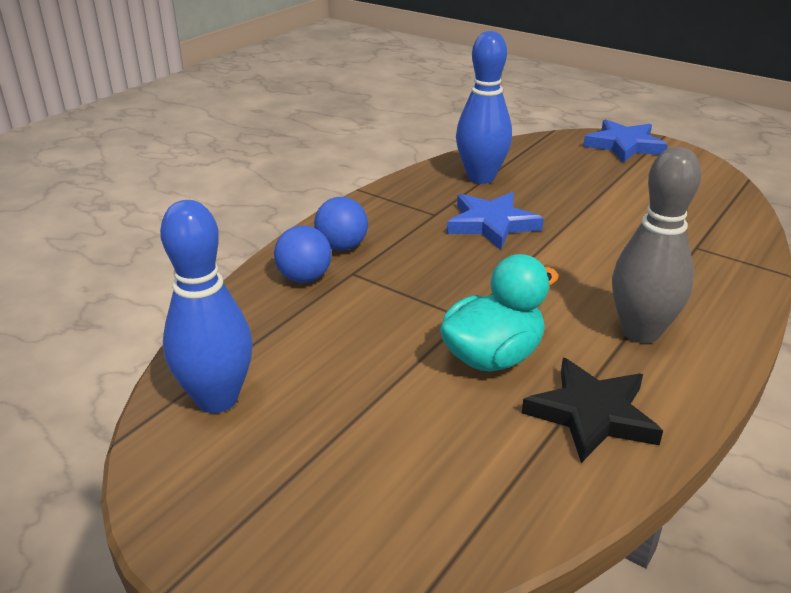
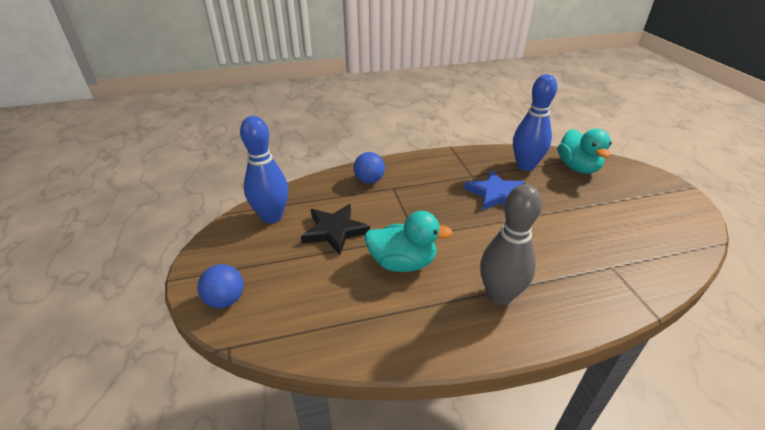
camera: 40 degrees right, 5 degrees up
blue ball [314,197,368,251] -> blue ball moved to [197,264,244,308]
black star [522,358,663,463] -> black star moved to [301,204,370,255]
blue star [583,119,668,162] -> none
none -> turquoise duck [558,129,612,174]

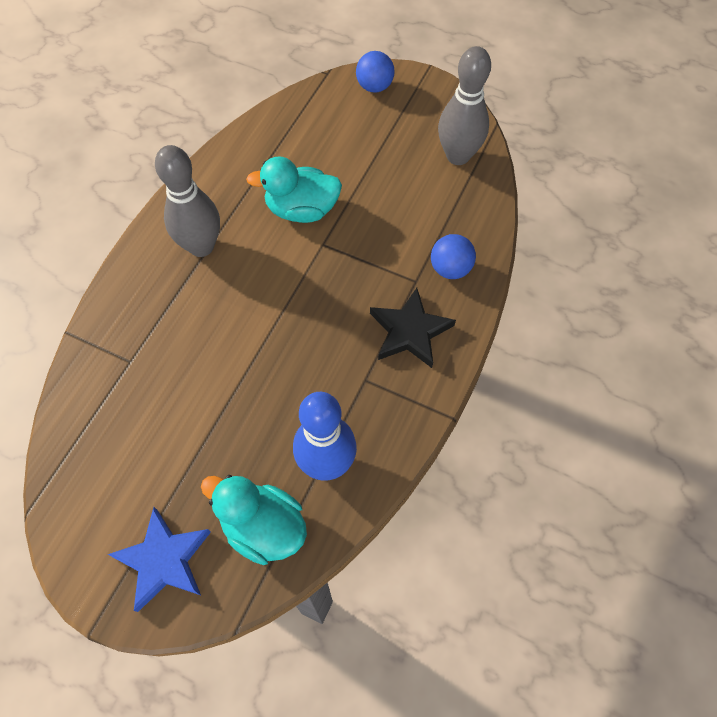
camera: 130 degrees right, 25 degrees up
blue bowling pin [240,116,288,223] -> grey bowling pin [438,46,491,165]
black star [301,204,370,255] -> black star moved to [370,288,456,368]
turquoise duck [364,211,453,272] -> turquoise duck turned 45 degrees clockwise [246,156,342,223]
blue star [464,170,525,211] -> blue star moved to [108,507,211,612]

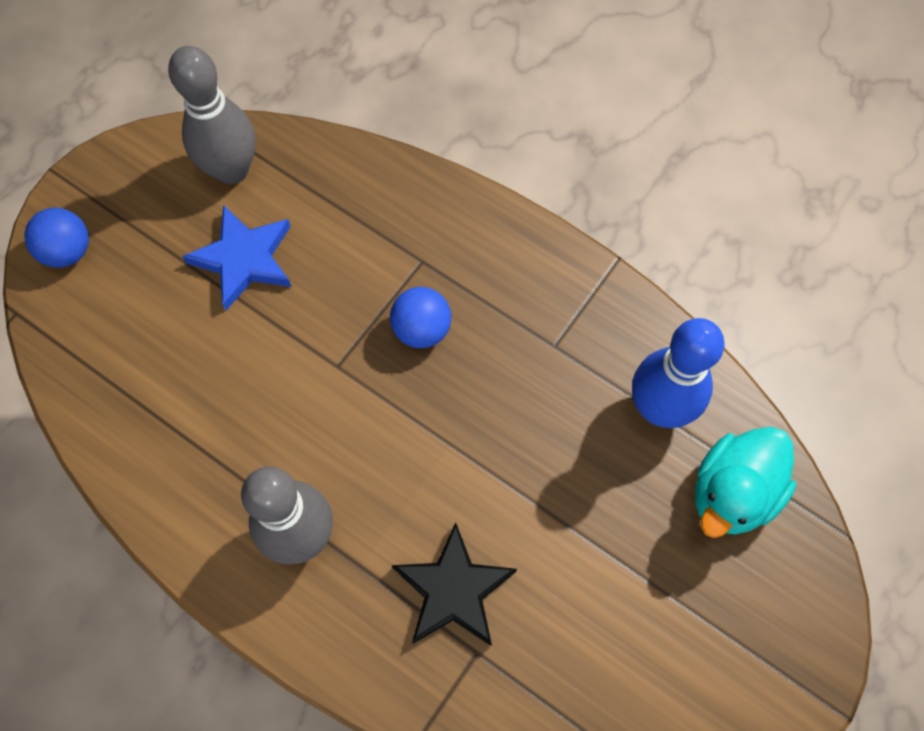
camera: 80 degrees left, 5 degrees up
blue star [108,507,211,612] -> blue star moved to [182,205,292,310]
turquoise duck [246,156,342,223] -> none
black star [370,288,456,368] -> black star moved to [392,522,517,646]
blue ball [431,234,476,279] -> blue ball moved to [390,287,451,348]

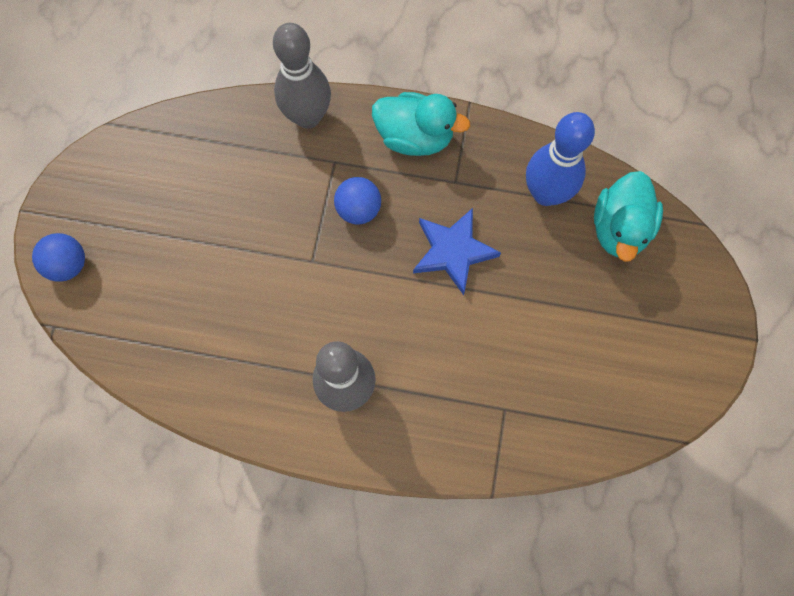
camera: 25 degrees left, 5 degrees up
grey bowling pin [168,46,256,184] -> grey bowling pin moved to [273,23,331,129]
blue star [182,205,292,310] -> blue star moved to [413,208,501,295]
black star [392,522,517,646] -> none
none -> turquoise duck [372,92,470,156]

